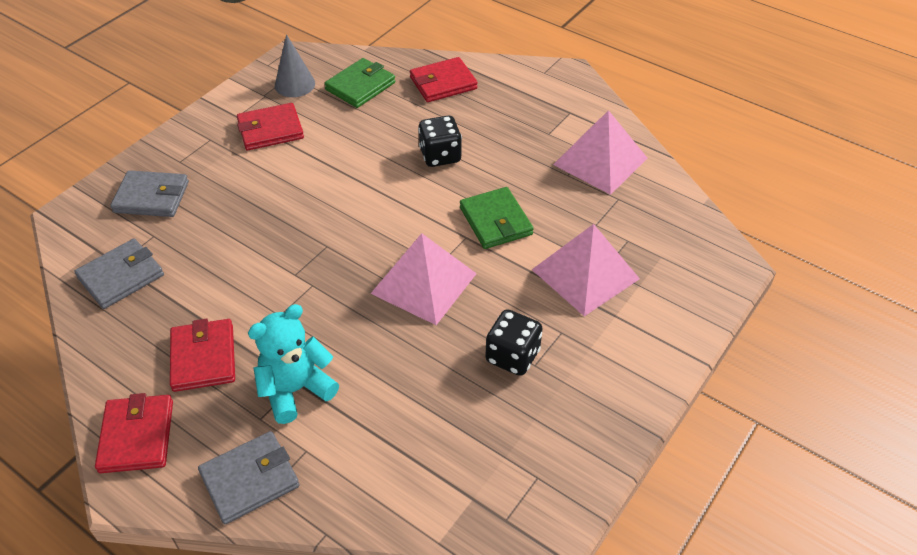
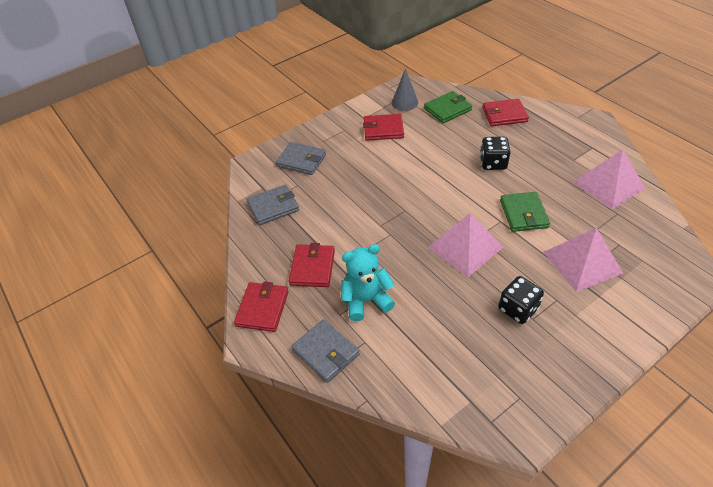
camera: 20 degrees right, 0 degrees up
grey wallet [198,431,300,524] -> grey wallet turned 60 degrees clockwise [291,320,359,383]

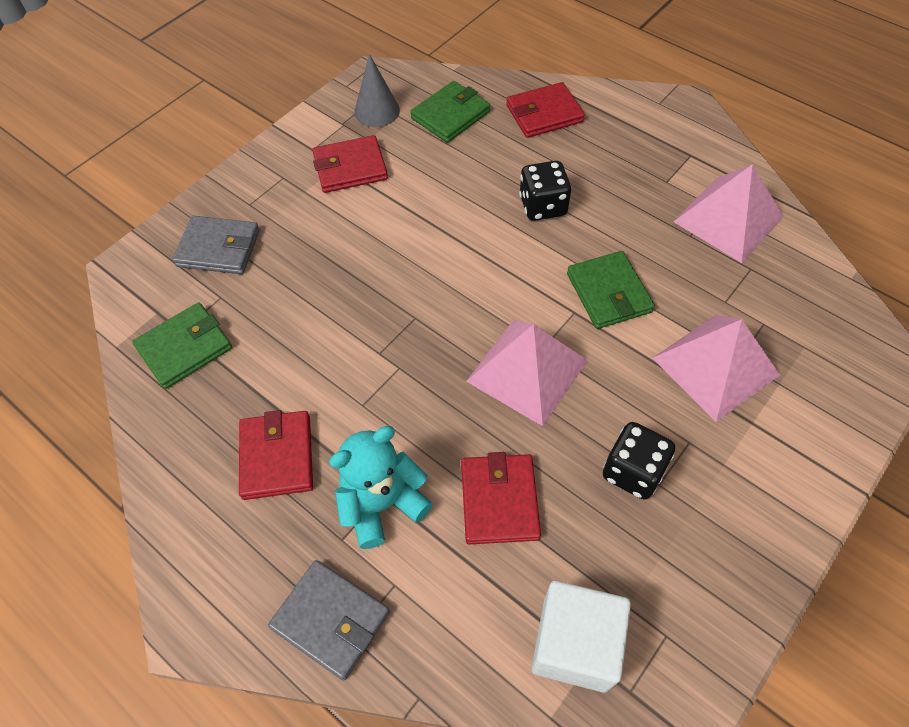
camera: 15 degrees left, 10 degrees up
red wallet [234,282,289,332] -> red wallet moved to [461,452,541,544]
grey wallet [247,184,299,225] -> green wallet [132,302,232,389]
none -> white cube [532,581,631,693]

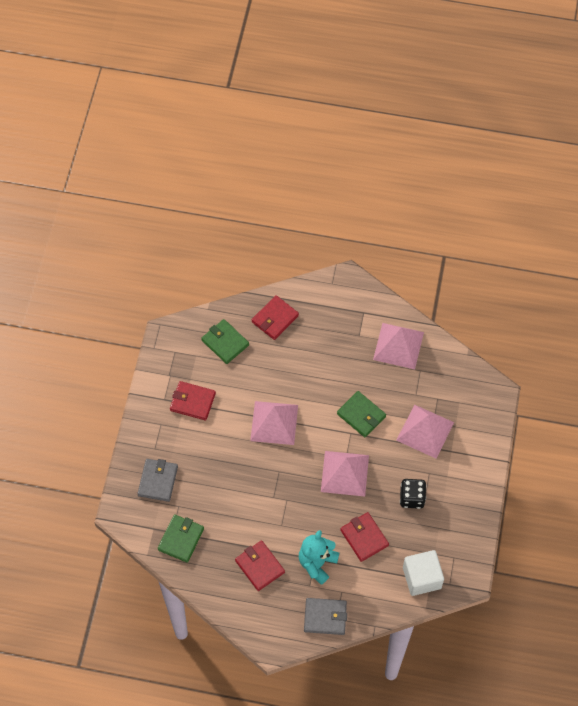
camera: 30 degrees left, 5 degrees up
grey wallet [173,216,260,274] -> grey wallet turned 60 degrees counterclockwise [137,459,178,502]
red wallet [312,135,388,193] -> red wallet turned 60 degrees clockwise [170,381,216,420]
grey cone [354,54,400,127] -> none
green wallet [410,81,490,143] -> green wallet turned 60 degrees counterclockwise [201,319,249,364]
black dice [519,161,572,221] -> none
none -> pink pyramid [250,401,298,445]

